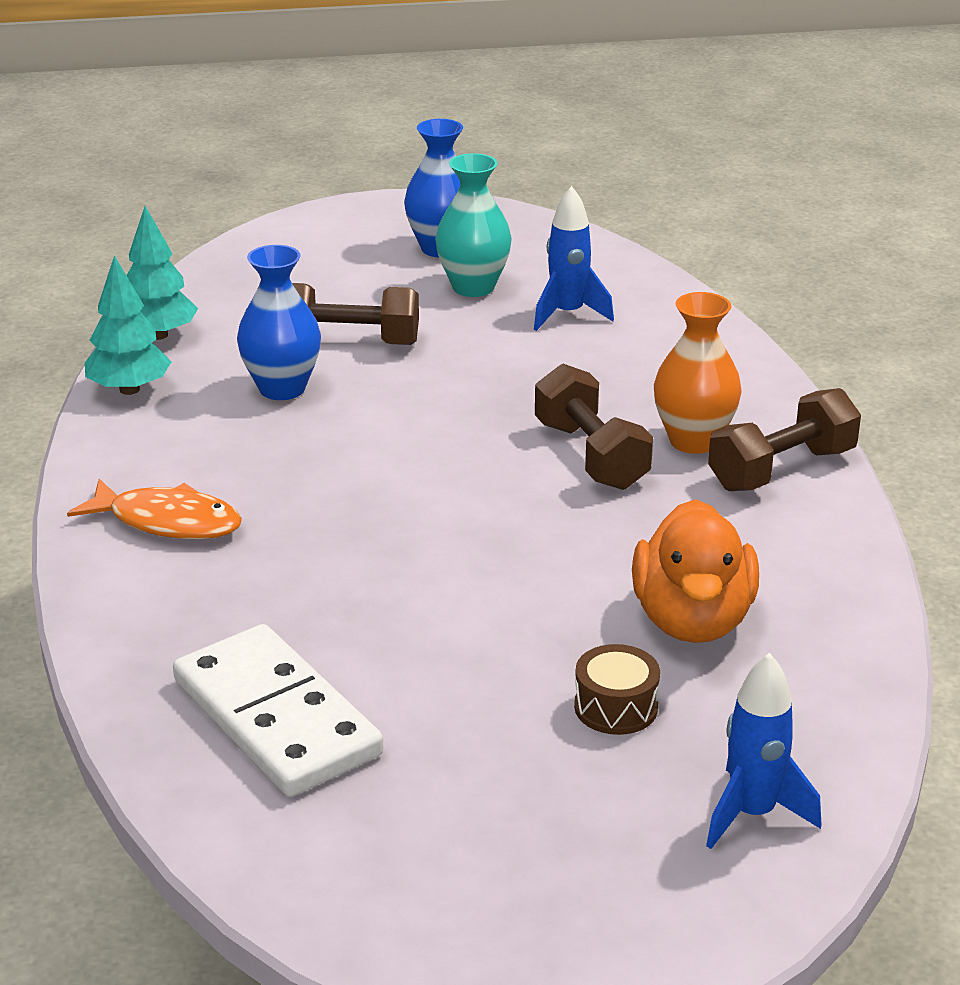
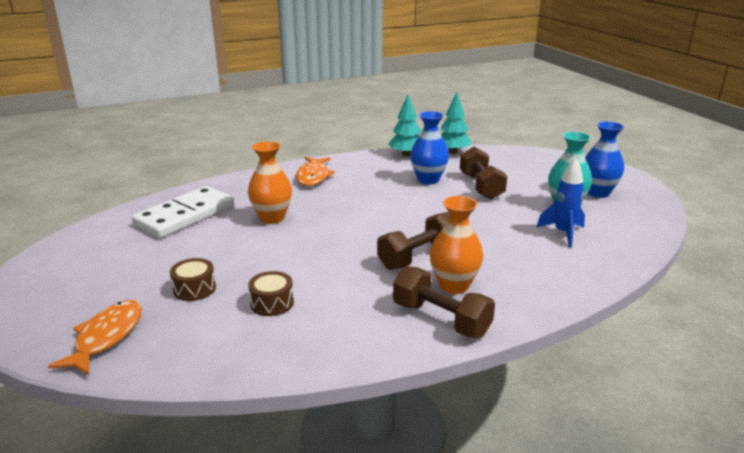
camera: 75 degrees right, 5 degrees down
orange duck [632,499,759,643] -> brown drum [248,271,294,316]
blue rocket [706,653,821,849] -> orange fish [48,300,142,375]
none -> orange vase [248,141,292,224]

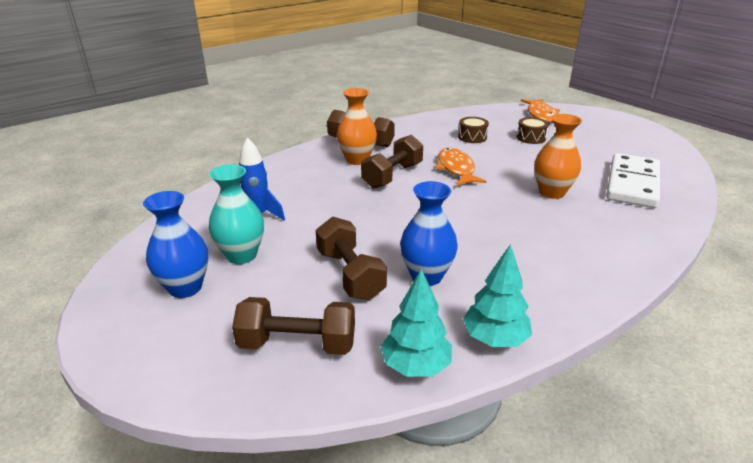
camera: 165 degrees right, 5 degrees up
orange fish [296,157,335,186] -> orange fish moved to [435,148,486,186]
none -> brown dumbbell [232,297,355,355]

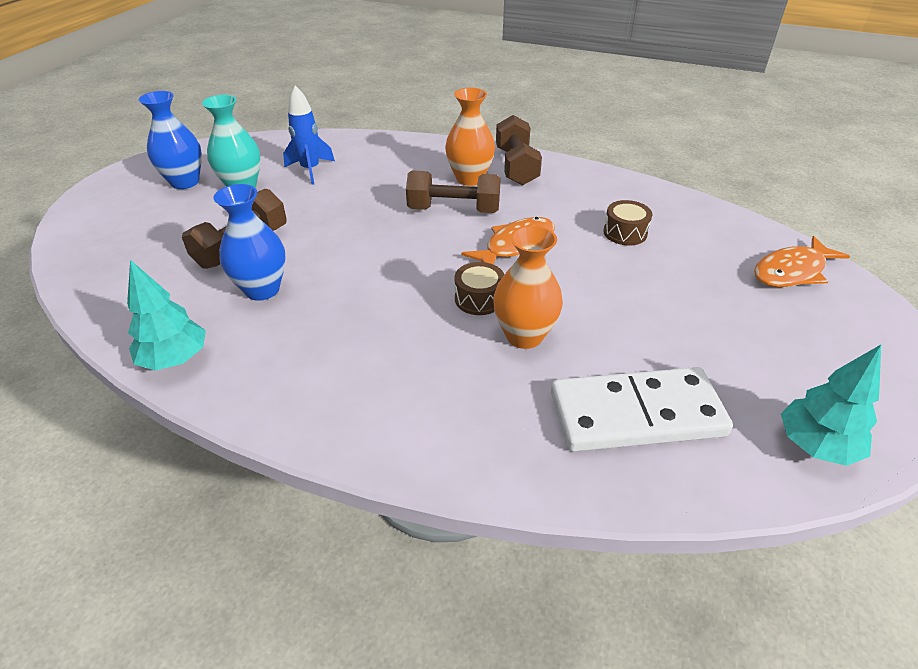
camera: 60 degrees right, 10 degrees up
brown dumbbell [232,297,355,355] -> none
turquoise tree [381,268,452,377] -> turquoise tree moved to [781,345,881,466]
brown drum [516,117,549,144] -> brown drum moved to [455,262,504,315]

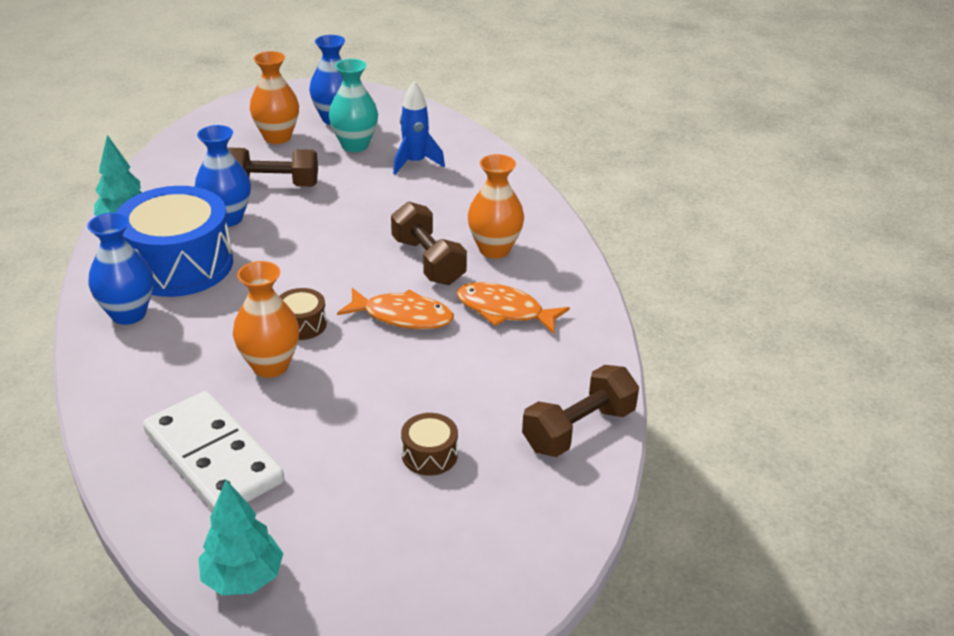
camera: 55 degrees right, 5 degrees down
brown dumbbell [496,115,542,186] -> brown dumbbell moved to [522,365,639,457]
brown drum [603,200,652,245] -> brown drum moved to [401,413,458,476]
orange fish [754,236,850,287] -> orange fish moved to [457,282,570,334]
none -> blue vase [87,213,153,325]
none -> blue drum [116,186,233,297]
none -> orange vase [250,51,299,144]

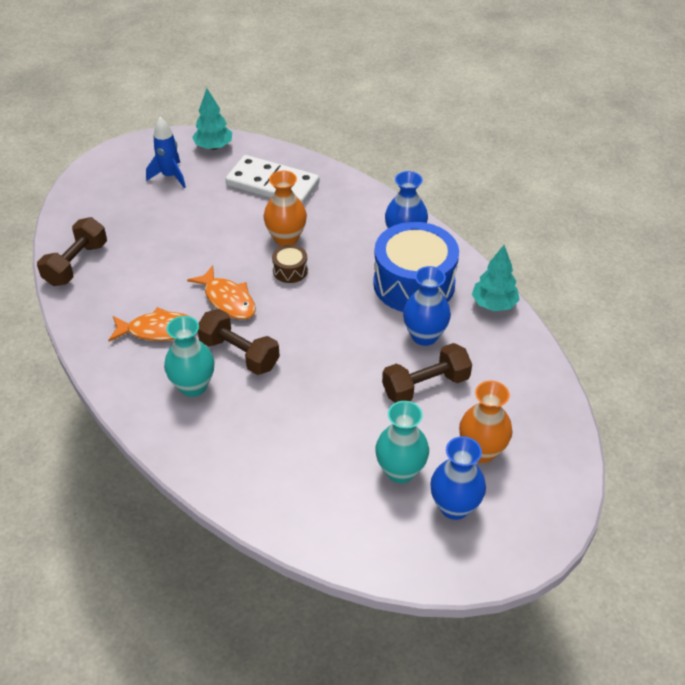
camera: 155 degrees right, 10 degrees up
orange fish [337,288,454,329] -> orange fish turned 120 degrees counterclockwise [187,265,256,320]
blue rocket [393,81,445,175] -> blue rocket moved to [146,117,186,188]
brown drum [401,413,458,476] -> none
orange vase [468,154,524,258] -> turquoise vase [164,316,214,397]

